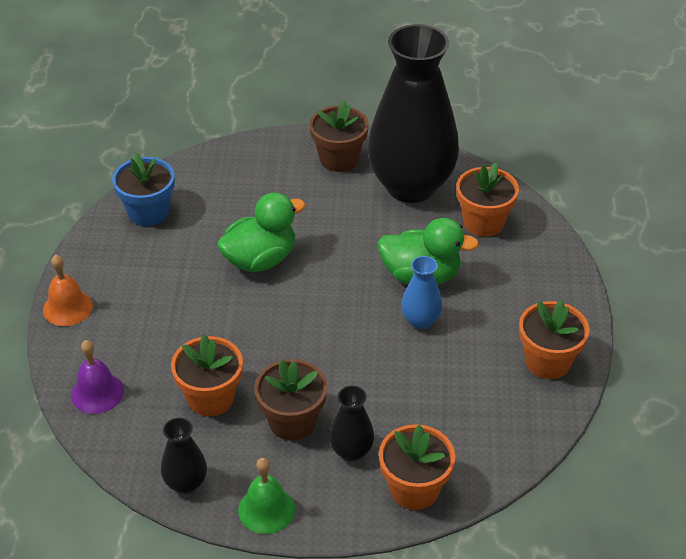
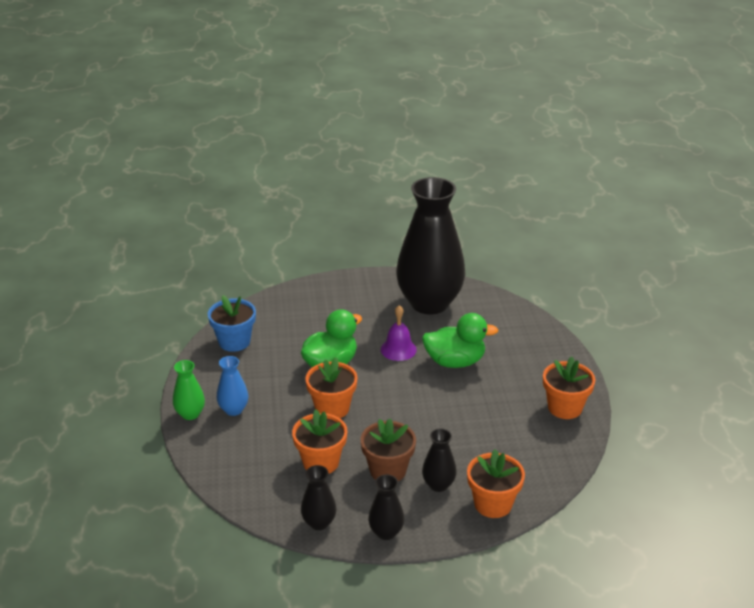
camera: 10 degrees left, 10 degrees down
orange bell [43,255,93,326] -> green vase [173,360,205,420]
purple bell [71,340,124,414] -> purple bell moved to [381,305,417,361]
green bell [238,458,295,534] -> black vase [368,475,404,540]
brown flower pot [309,101,369,172] -> none
blue vase [401,256,442,329] -> blue vase moved to [217,356,249,416]
orange flower pot [456,163,519,237] -> orange flower pot moved to [305,357,358,418]

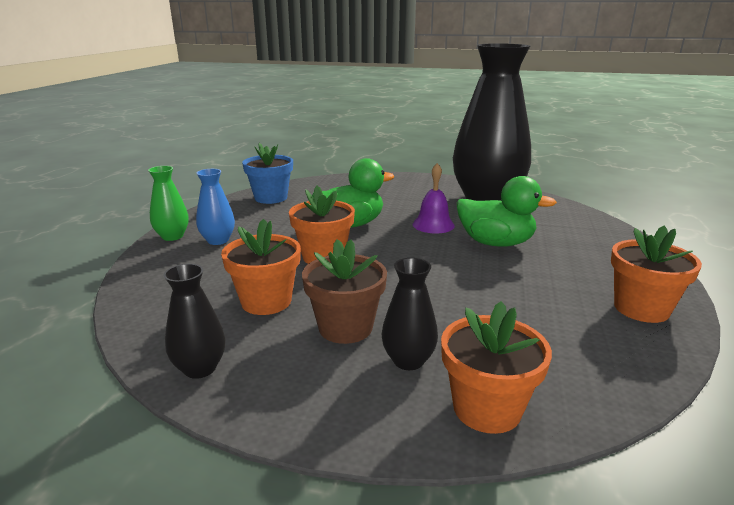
camera: 20 degrees right, 10 degrees down
black vase [368,475,404,540] -> none

